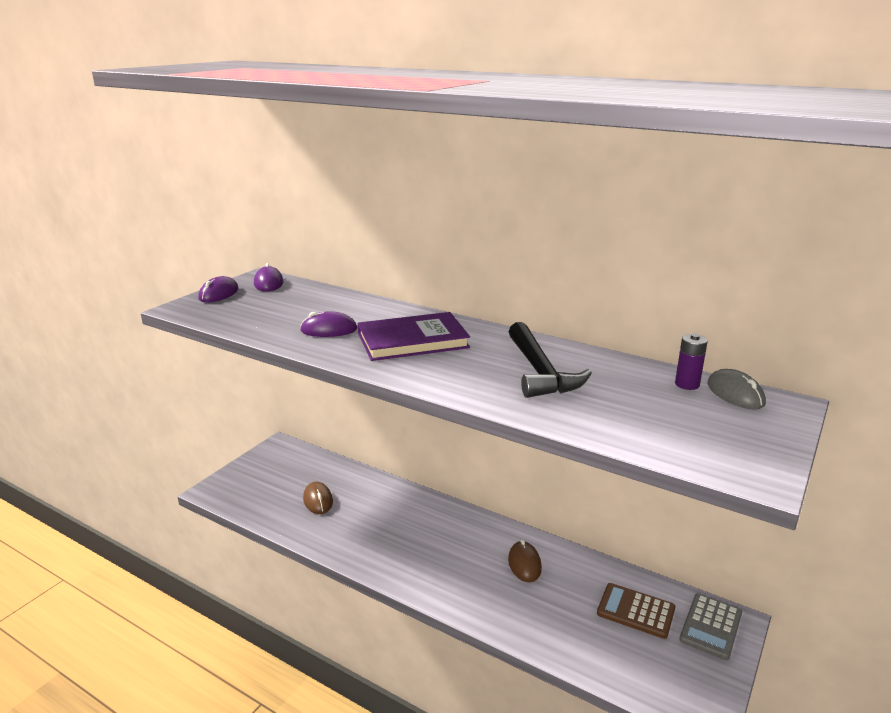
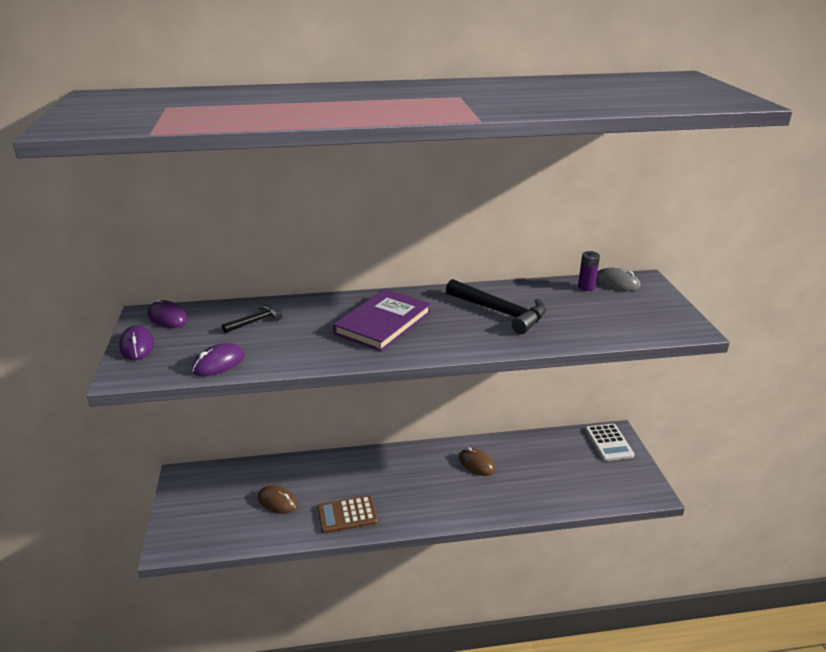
camera: 40 degrees left, 5 degrees up
purple mouse [300,311,357,337] -> purple mouse moved to [192,343,245,376]
brown calculator [597,583,676,639] -> brown calculator moved to [317,495,378,533]
grey calculator [679,593,742,660] -> white calculator [585,424,634,461]
none -> black hammer [222,305,283,333]

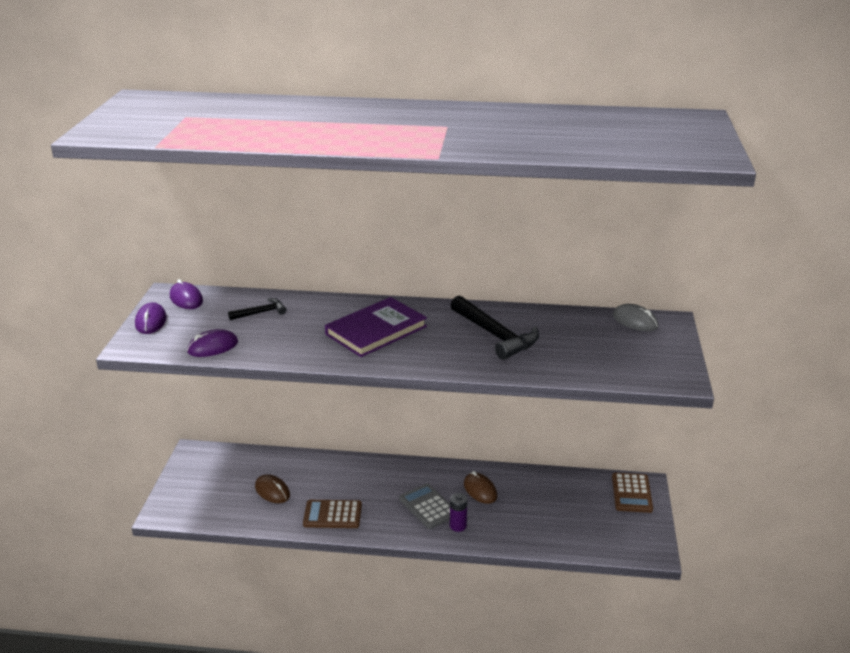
camera: 15 degrees right, 0 degrees up
purple battery [578,251,600,291] -> purple battery moved to [450,493,467,532]
white calculator [585,424,634,461] -> brown calculator [612,473,653,513]
none -> grey calculator [399,484,450,529]

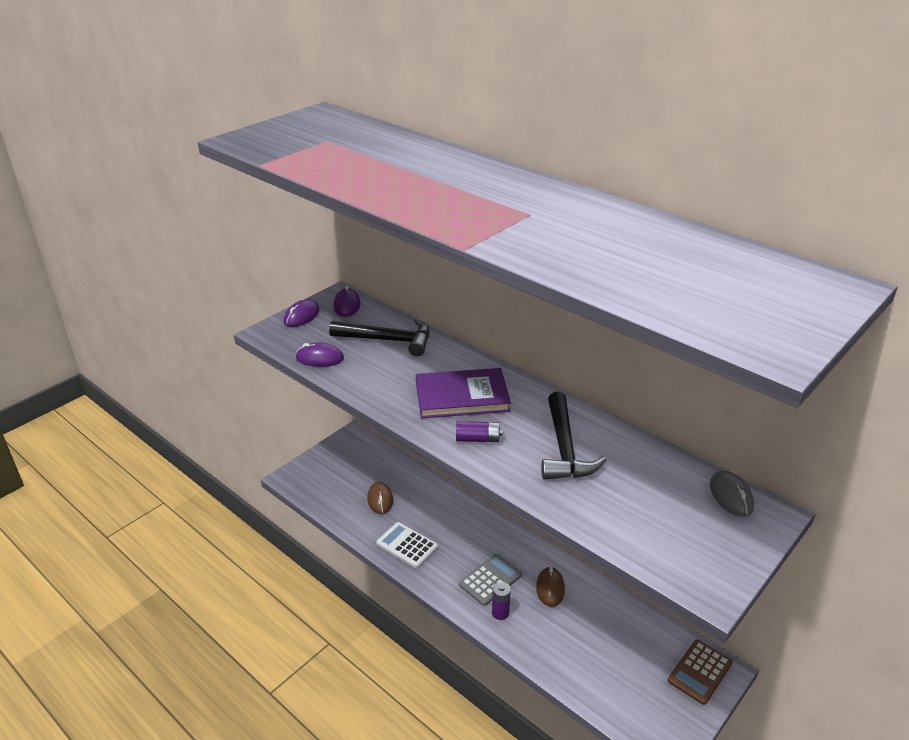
camera: 35 degrees right, 5 degrees up
black hammer [228,298,287,320] -> black hammer [329,319,430,356], size x1.88
brown calculator [303,500,362,528] -> white calculator [376,522,438,568]
grey calculator [399,484,450,529] -> grey calculator turned 45 degrees clockwise [459,554,522,606]
none -> purple battery [456,421,502,442]

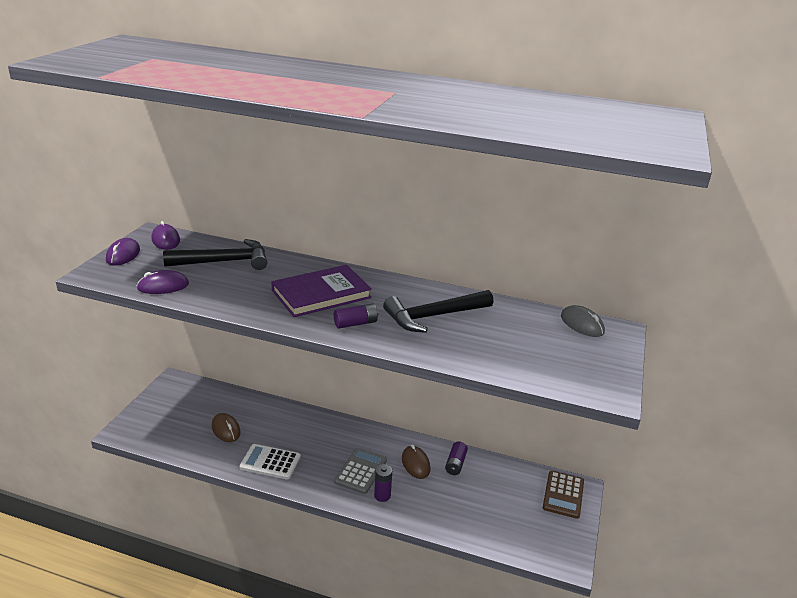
camera: 25 degrees left, 5 degrees down
black hammer [541,392,606,480] -> black hammer turned 90 degrees clockwise [383,290,494,333]
none -> purple battery [445,441,468,475]

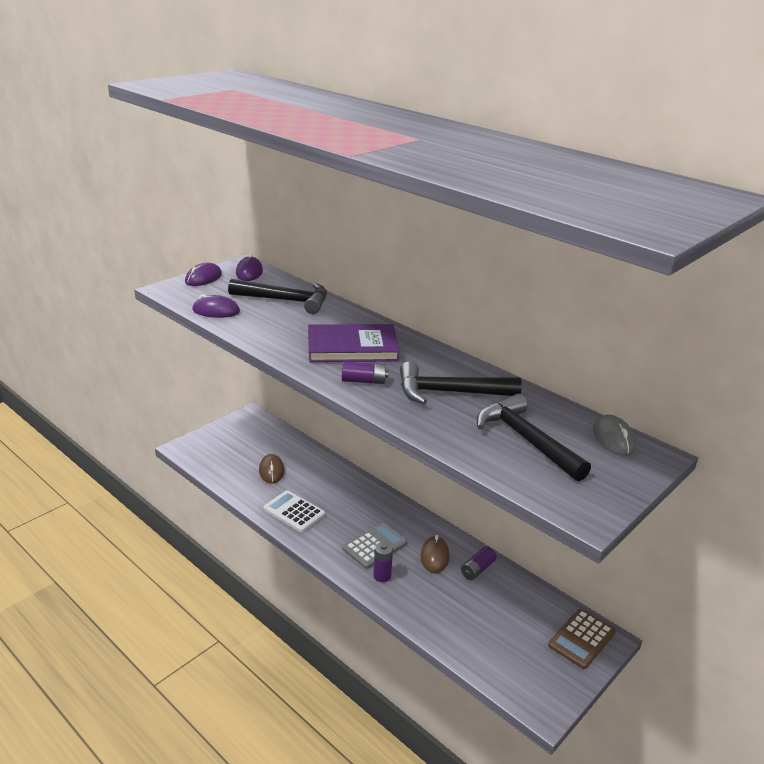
camera: 25 degrees right, 0 degrees up
none -> black hammer [477,393,591,481]

